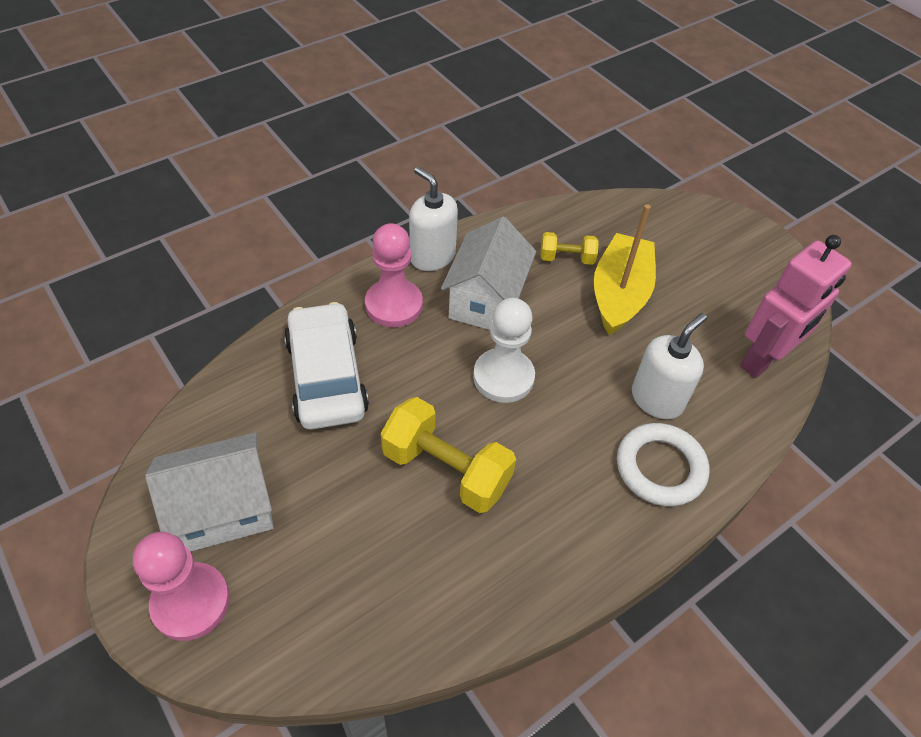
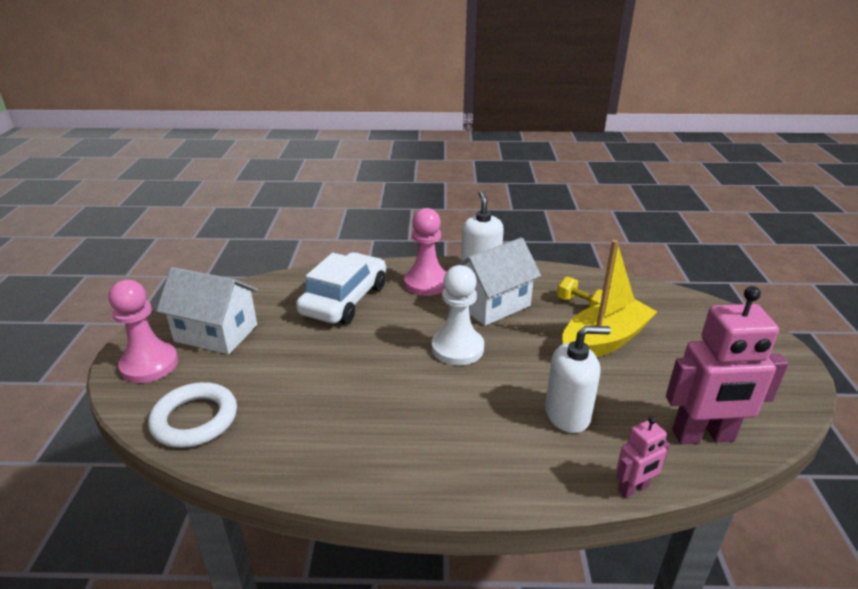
camera: 40 degrees right, 20 degrees down
yellow dumbbell [381,397,516,513] -> none
white ring [617,423,709,506] -> white ring moved to [148,382,237,448]
none -> pink robot [616,416,670,498]

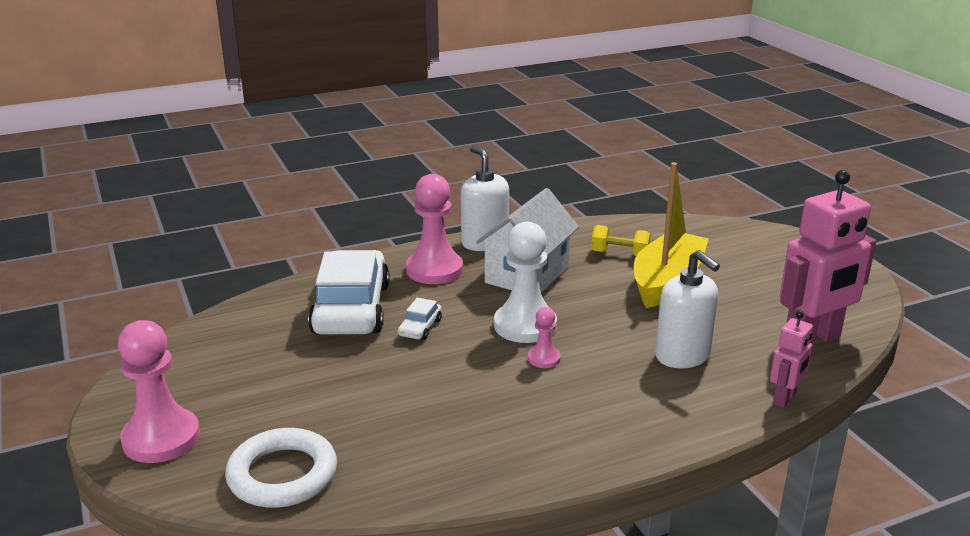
camera: 25 degrees left, 5 degrees down
white house [156,267,258,354] -> none
white soap dispenser [545,326,611,433] -> white soap dispenser turned 90 degrees clockwise [655,250,720,369]
none -> white car [398,298,442,340]
none -> pink pawn [528,307,561,368]

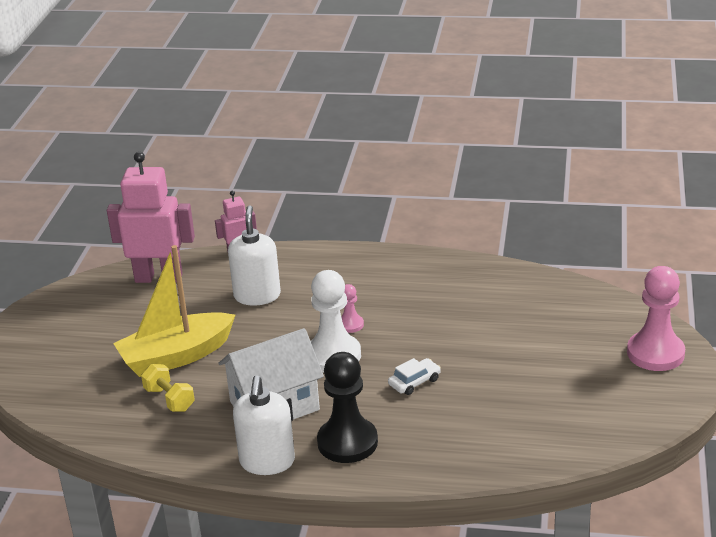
camera: 145 degrees left, 5 degrees up
white ring [225,428,337,508] -> none
white car [308,250,390,335] -> none
pink pawn [406,174,463,284] -> black pawn [317,352,378,463]

